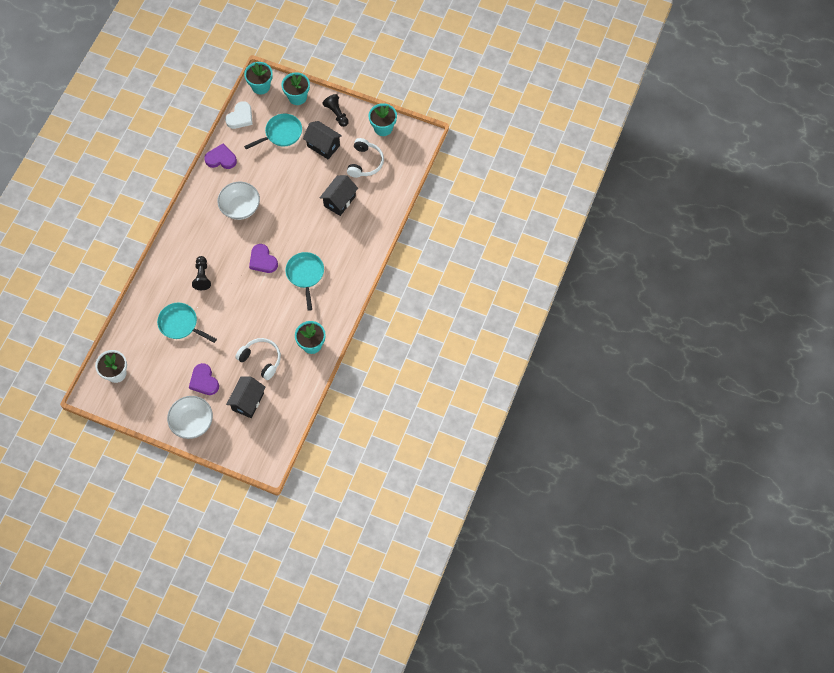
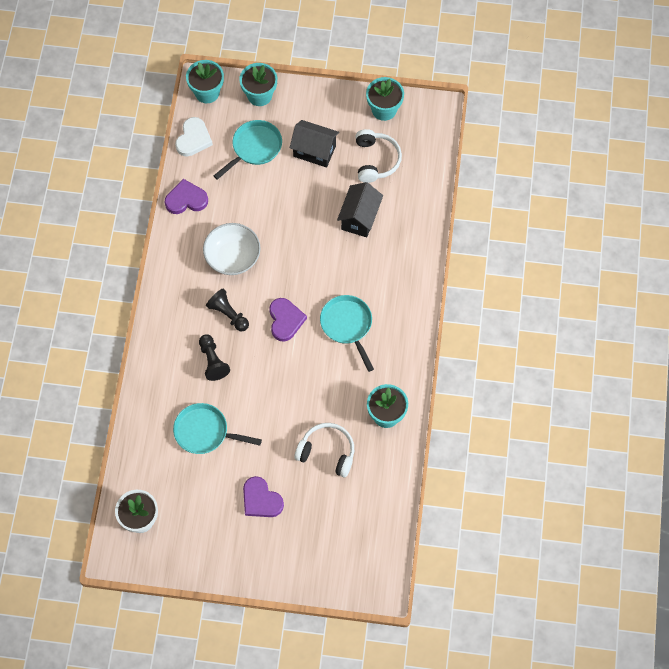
camera: 15 degrees left, 0 degrees up
white bowl [167,396,213,439] -> none
black house [226,376,265,418] -> none
purple heart [249,244,278,273] -> purple heart turned 135 degrees counterclockwise [269,298,307,342]
black pawn [322,94,349,127] -> black pawn moved to [206,288,249,331]

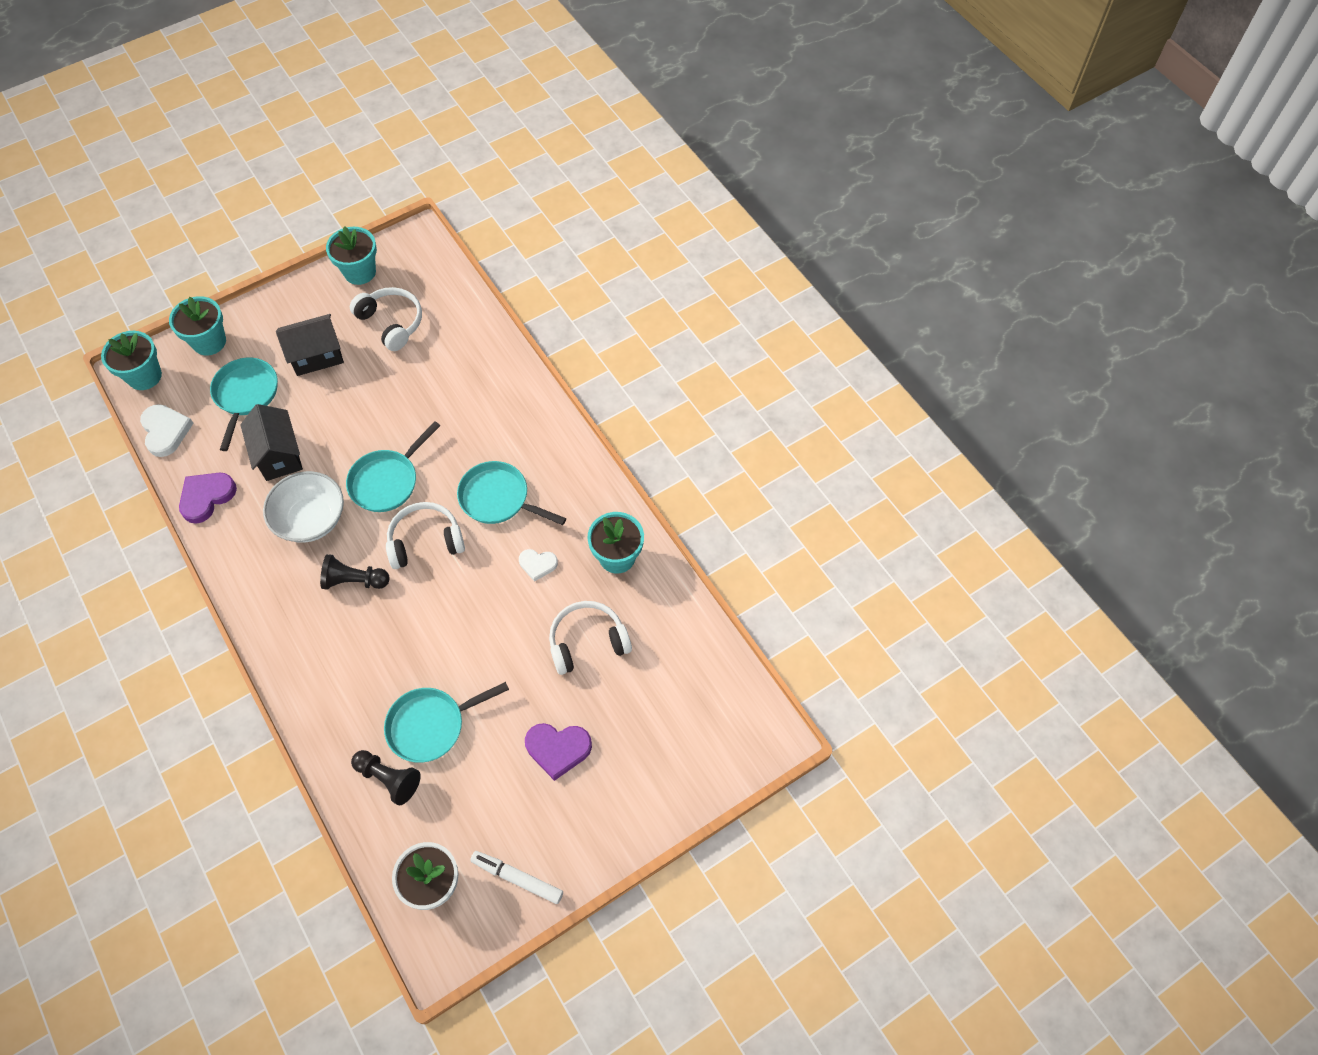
camera: 40 degrees left, 5 degrees down
black pawn [199,334,230,381] -> black pawn moved to [351,750,421,805]
purple heart [269,298,307,342] -> white headphones [386,502,465,569]
black house [337,182,383,237] -> black house moved to [240,404,303,481]
none -> turquoise pan [346,421,440,512]
none -> white marker [470,851,563,904]
none -> white heart [519,549,558,582]

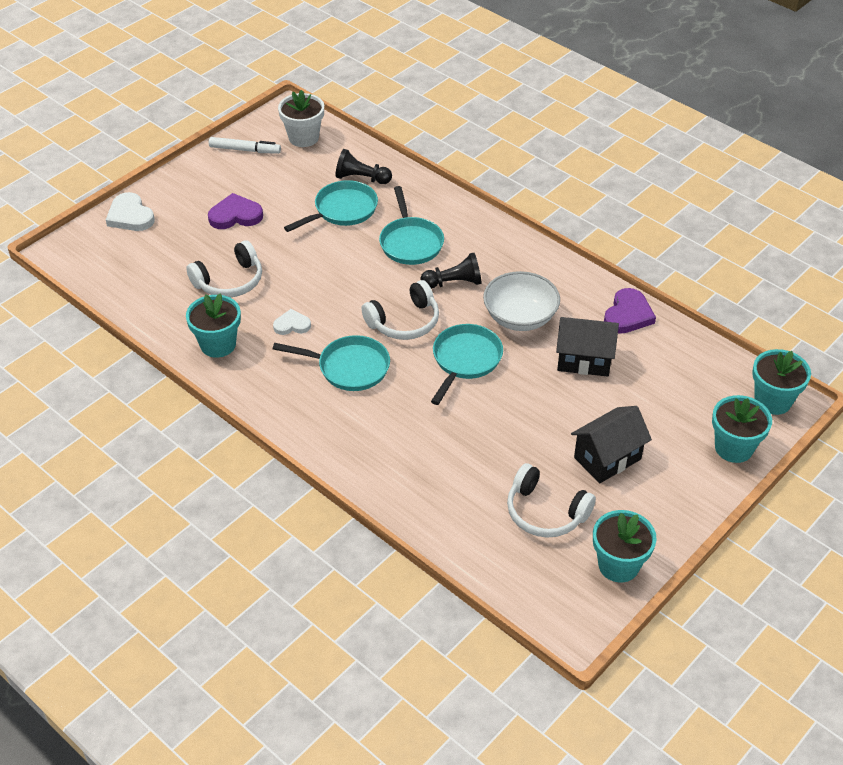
camera: 165 degrees right, 15 degrees down
white heart [140,404,193,457] -> white heart moved to [106,192,155,231]
turquoise pan [210,358,278,451] -> turquoise pan moved to [379,186,444,265]
black house [240,404,303,481] -> black house turned 45 degrees counterclockwise [556,317,619,377]

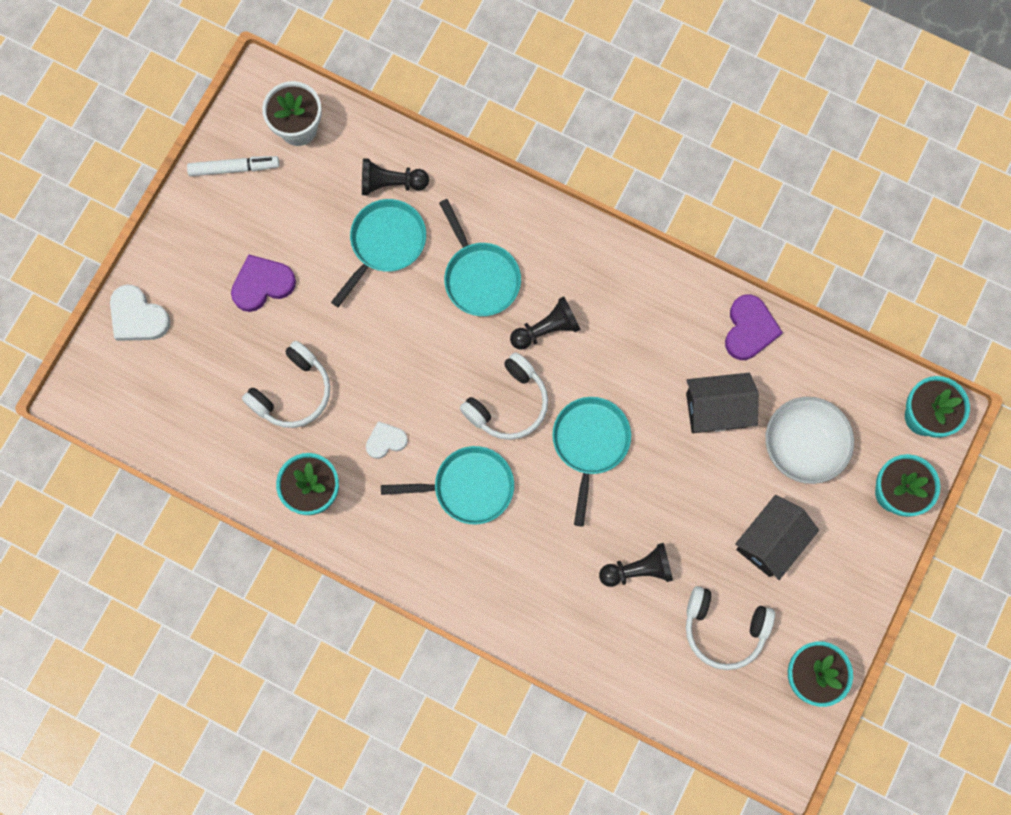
camera: 15 degrees left, 30 degrees up
white bowl [483,271,560,331] -> white bowl moved to [765,397,854,484]
none -> black pawn [599,543,673,587]

